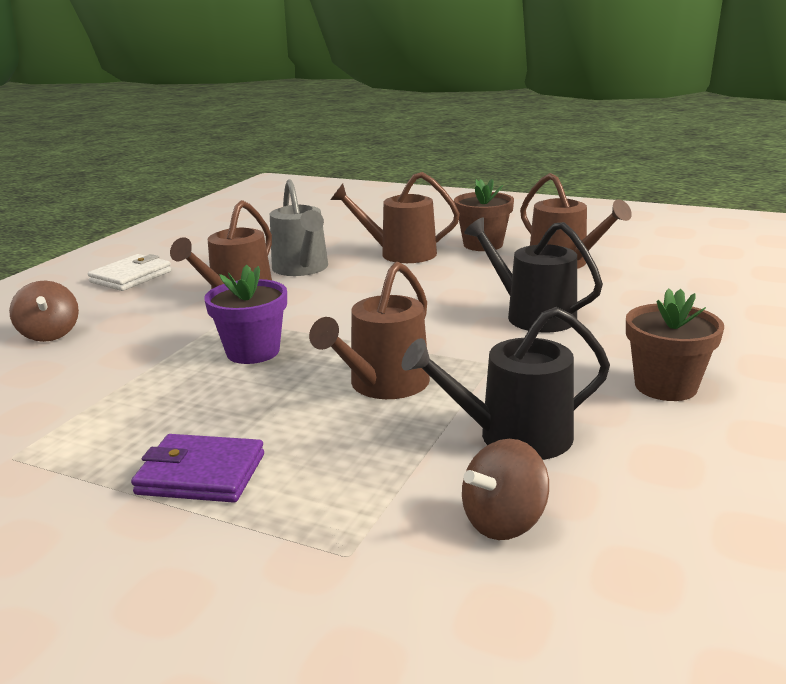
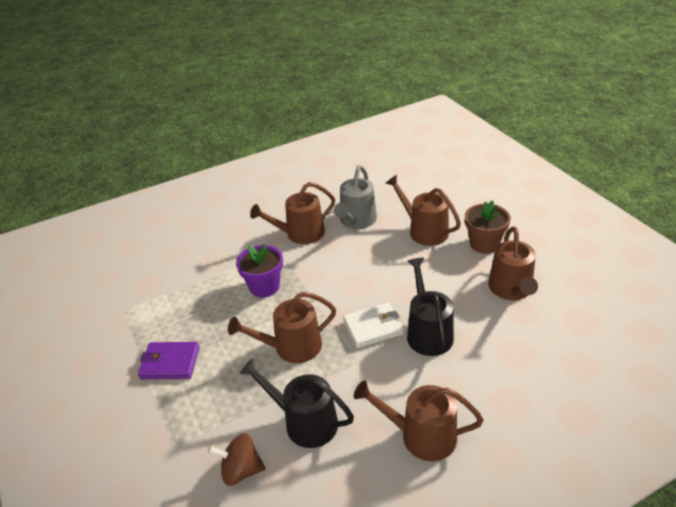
camera: 40 degrees right, 15 degrees up
brown spinning top [9,281,79,342] -> none
white wallet [88,254,172,291] -> white wallet moved to [343,303,404,348]
purple wallet [131,434,264,503] -> purple wallet turned 45 degrees counterclockwise [138,342,200,379]
brown flower pot [626,288,724,401] -> brown watering can [354,381,483,461]

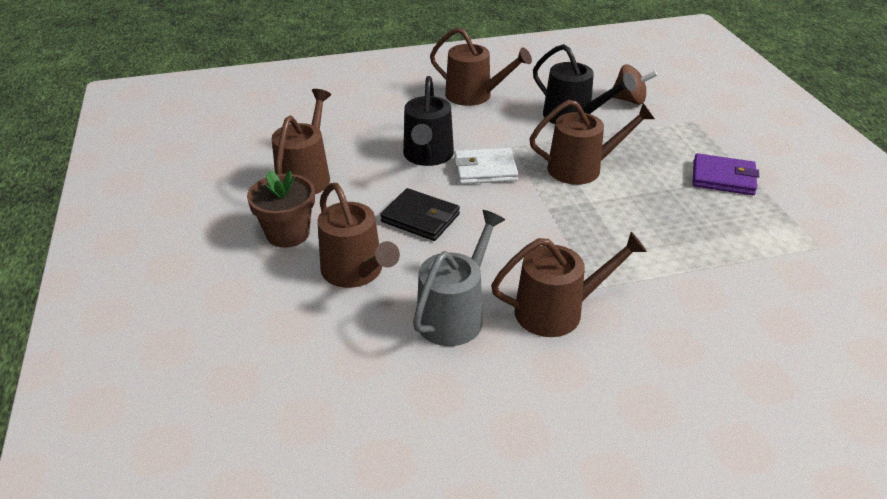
camera: 170 degrees left, 0 degrees up
purple flower pot [236,244,283,297] -> none
none -> black wallet [380,188,460,241]

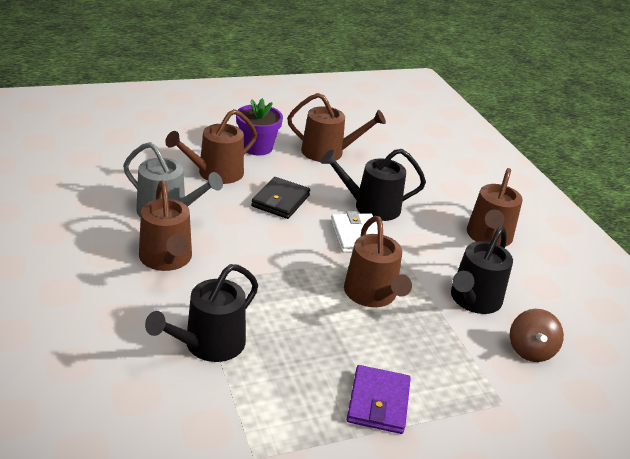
camera: 80 degrees right, 5 degrees down
brown flower pot [247,170,315,248] -> purple flower pot [236,98,283,155]
none -> black watering can [145,264,258,362]

